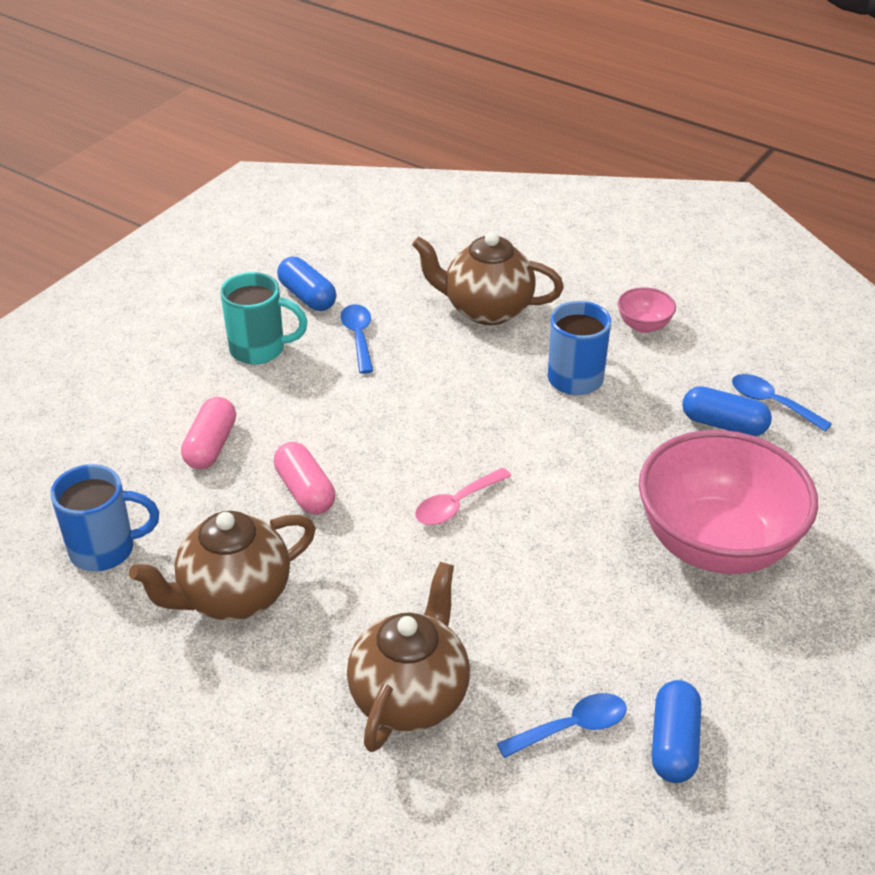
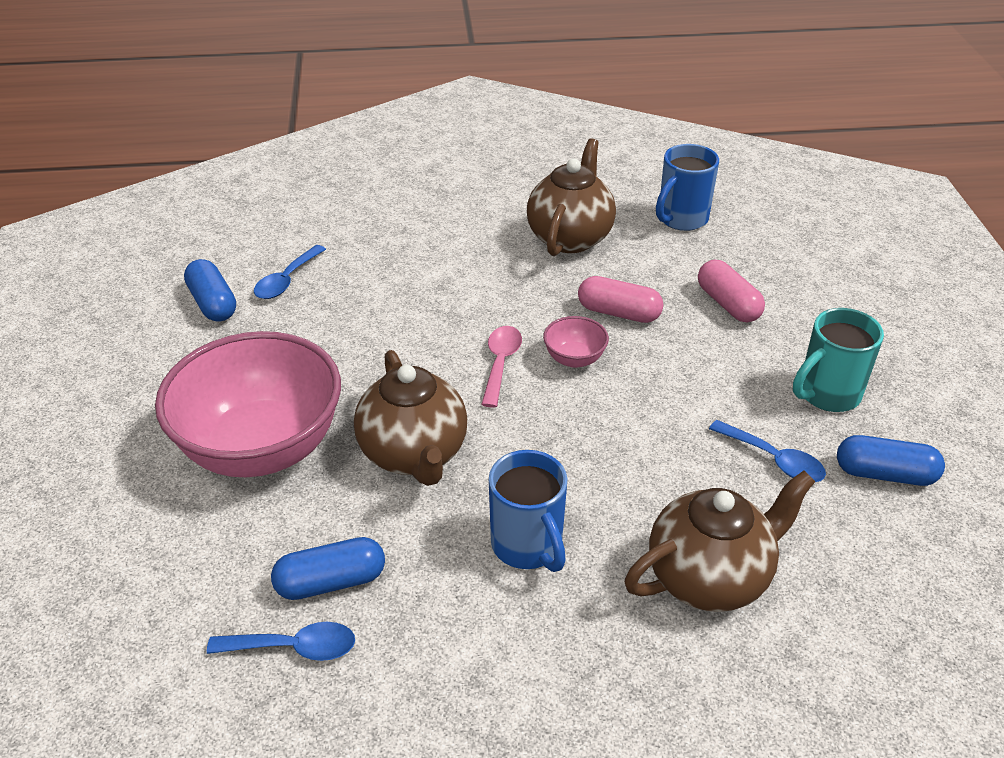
camera: 140 degrees right, 0 degrees up
brown teapot [347,562,470,752] -> brown teapot moved to [354,350,467,486]
pink bowl [617,287,676,333] -> pink bowl moved to [543,316,609,368]

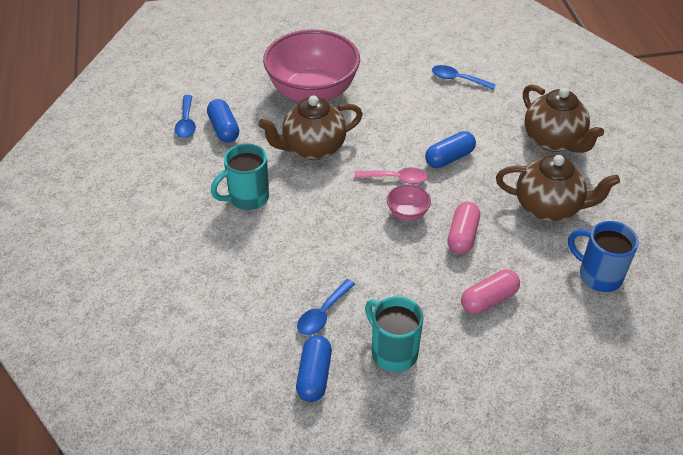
camera: 85 degrees right, 5 degrees up
blue capsule [184,259,236,322] -> blue capsule moved to [425,131,476,168]
blue mug [489,450,568,572] -> turquoise mug [211,144,269,210]
brown teapot [625,471,815,612] -> brown teapot moved to [523,84,604,153]

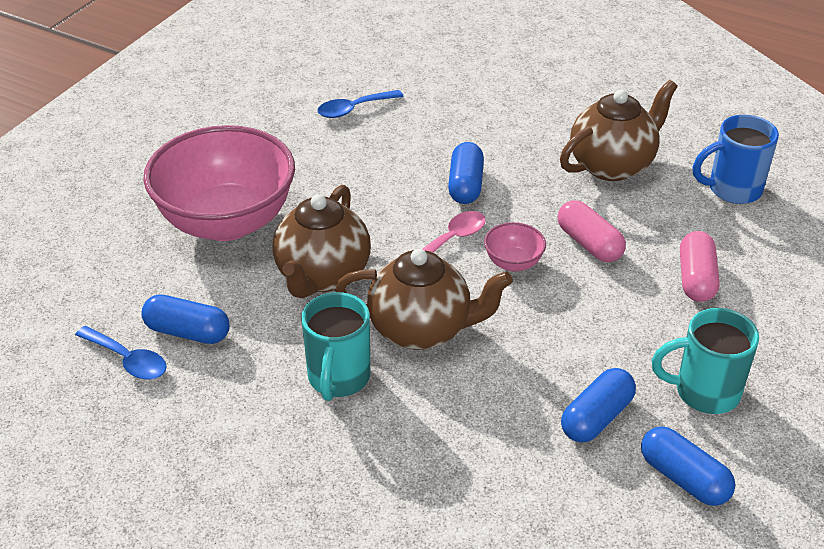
camera: 50 degrees left, 5 degrees down
blue spoon [297,279,355,335] -> blue capsule [561,368,636,443]
brown teapot [523,84,604,153] -> brown teapot moved to [335,249,513,350]

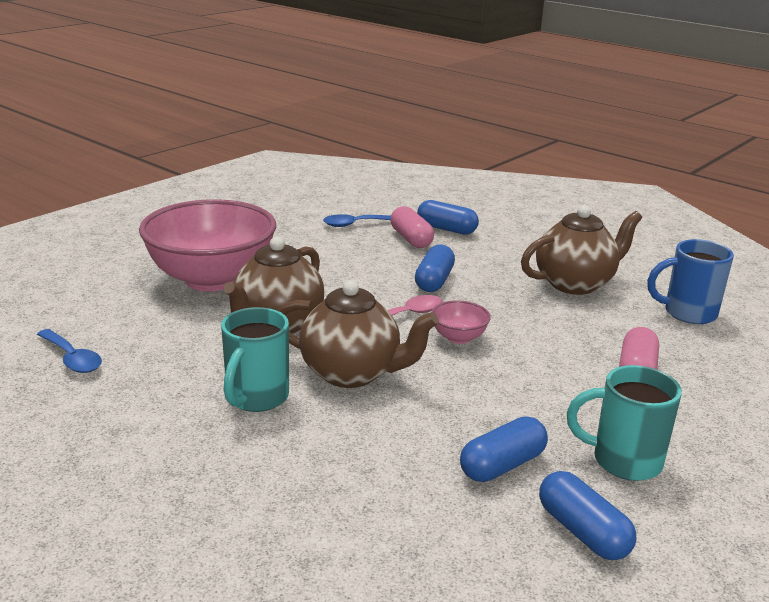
camera: 10 degrees right, 15 degrees down
blue capsule [141,294,230,344] -> blue capsule moved to [417,200,479,235]
pink capsule [558,200,626,262] -> pink capsule moved to [391,206,434,248]

